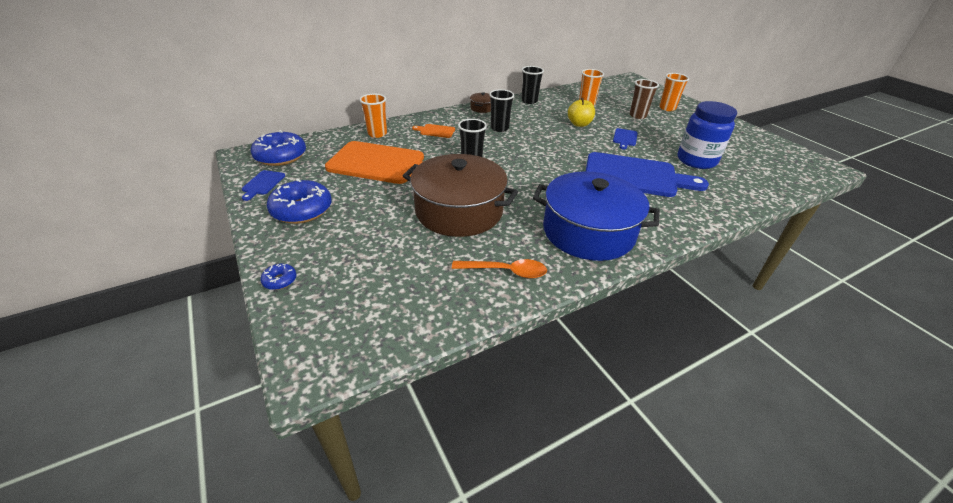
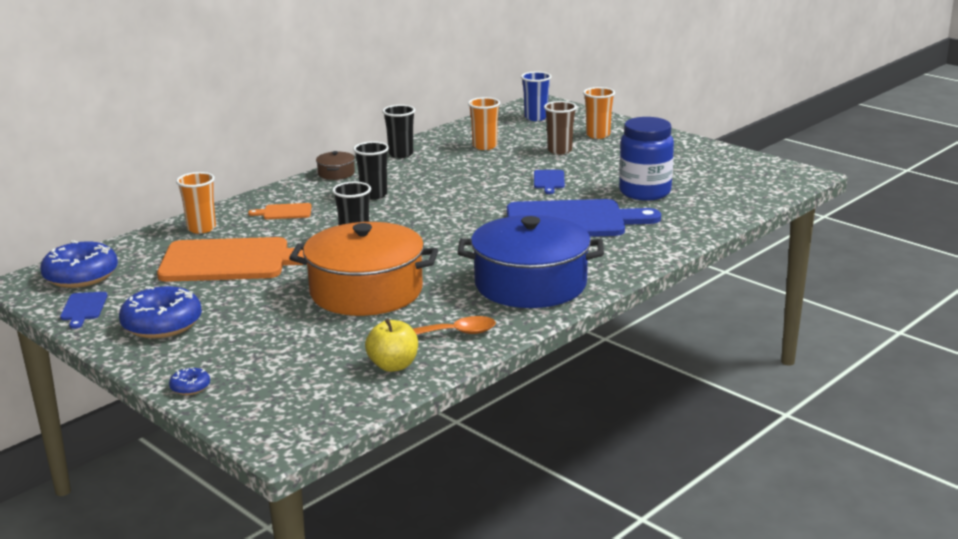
camera: 15 degrees left, 15 degrees down
brown pot [403,154,518,237] -> orange pot [289,222,438,316]
yellow apple [568,98,595,127] -> yellow apple moved to [365,318,418,372]
none -> blue cup [521,72,551,121]

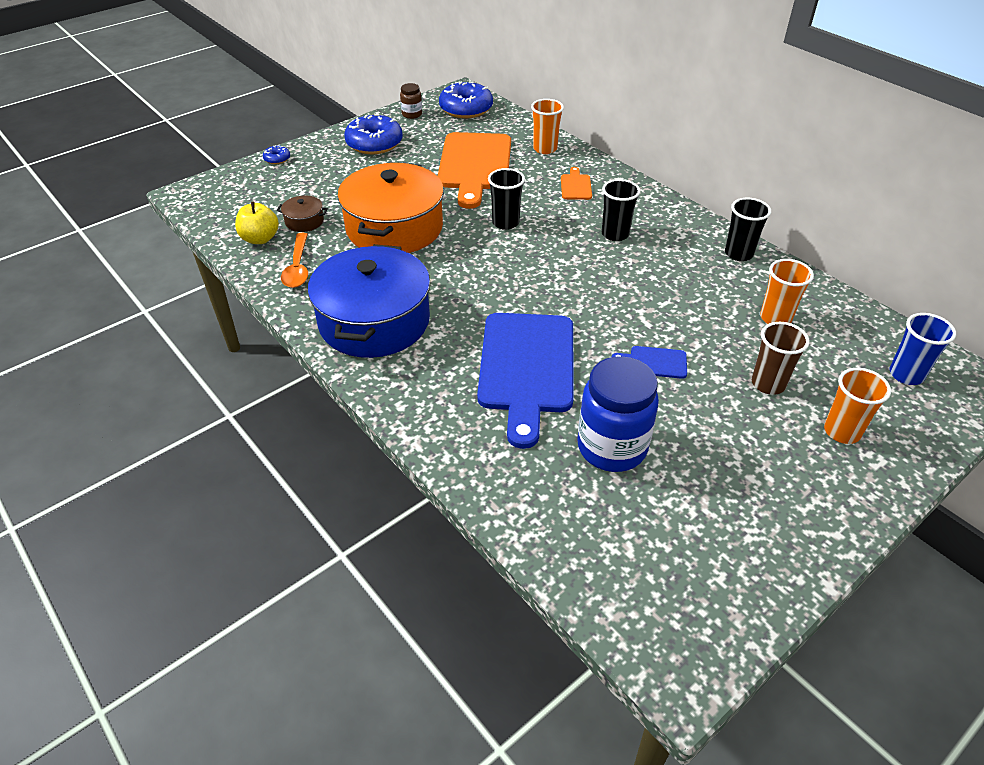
camera: 95 degrees right, 20 degrees up
blue cutting board [60,292,108,329] -> brown jar [400,83,422,119]
brown pot [316,151,355,180] -> brown pot moved to [277,196,328,232]

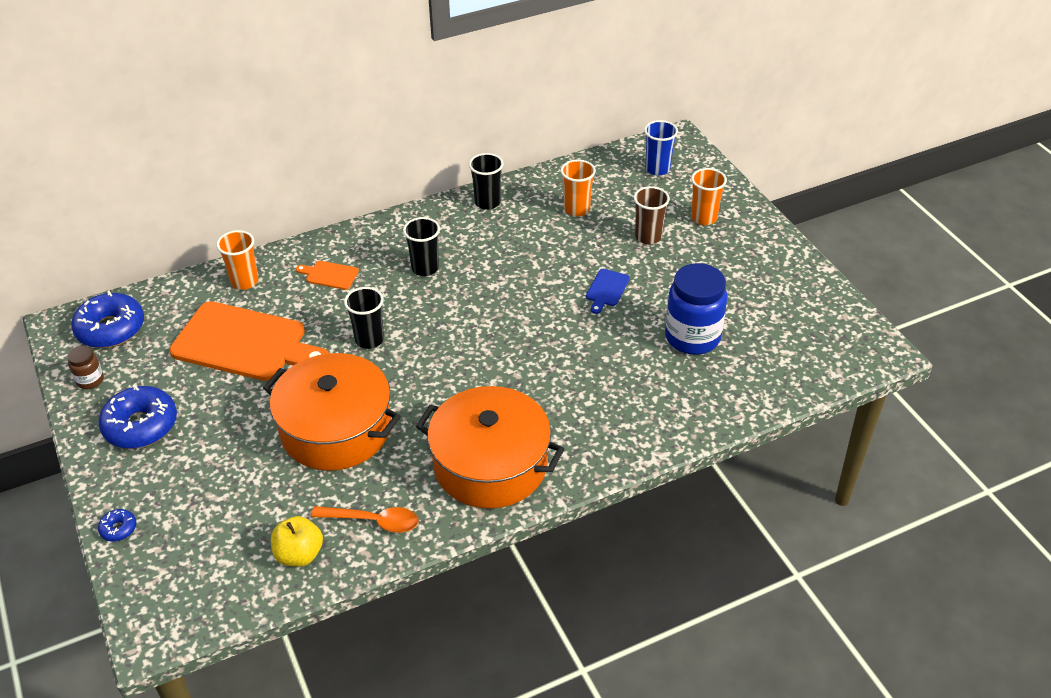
camera: 75 degrees left, 0 degrees up
brown pot [277,196,328,232] -> none
blue pot [308,244,430,358] -> orange pot [416,386,564,509]
blue cutting board [477,313,574,449] -> none

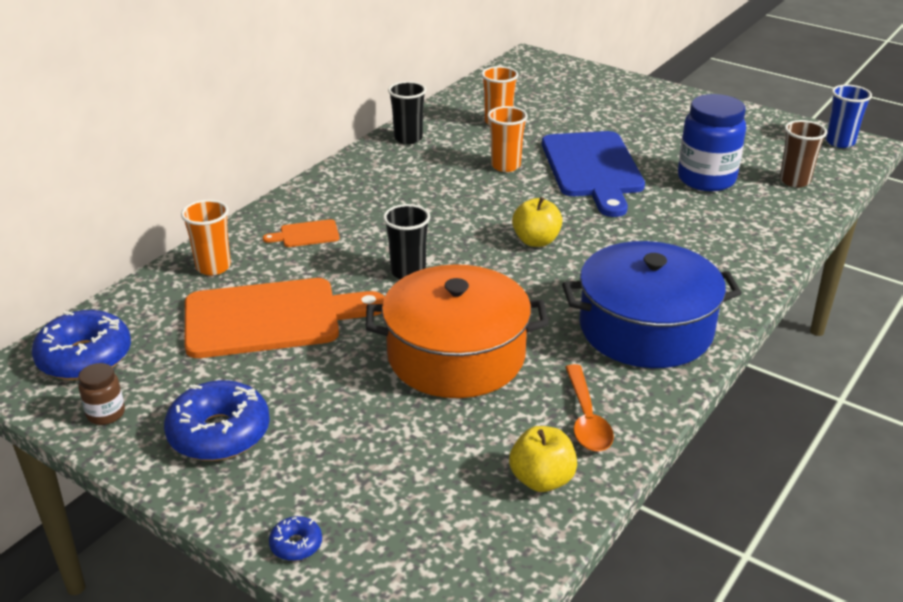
camera: 30 degrees left, 10 degrees down
orange spoon [311,506,418,533] -> orange spoon turned 105 degrees clockwise [565,364,614,452]
black cup [403,217,440,276] -> none
orange pot [416,386,564,509] -> blue pot [562,241,742,368]
blue cutting board [586,269,630,314] -> blue cutting board [542,131,645,217], size x2.39
brown cup [634,186,670,244] -> brown cup moved to [780,120,827,187]
blue cup [644,120,678,176] -> blue cup moved to [826,84,872,148]
orange cup [691,168,727,225] -> orange cup moved to [487,106,528,172]
none -> yellow apple [512,197,562,247]

